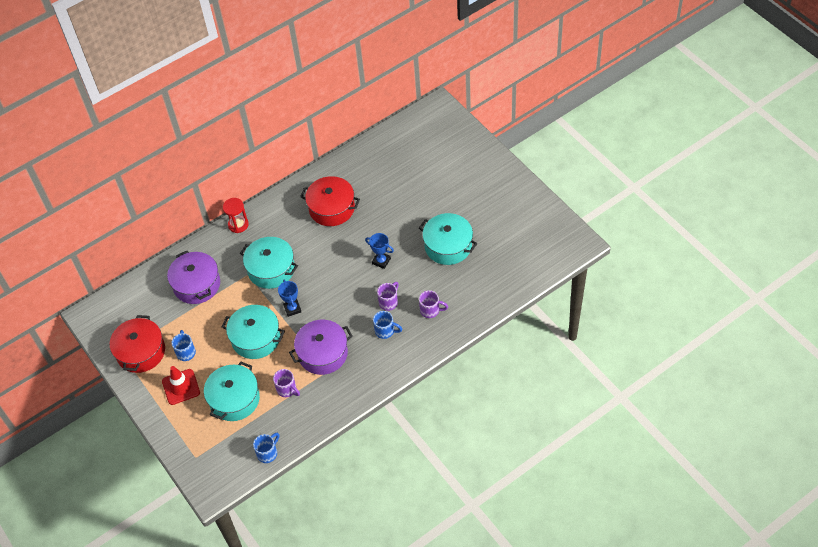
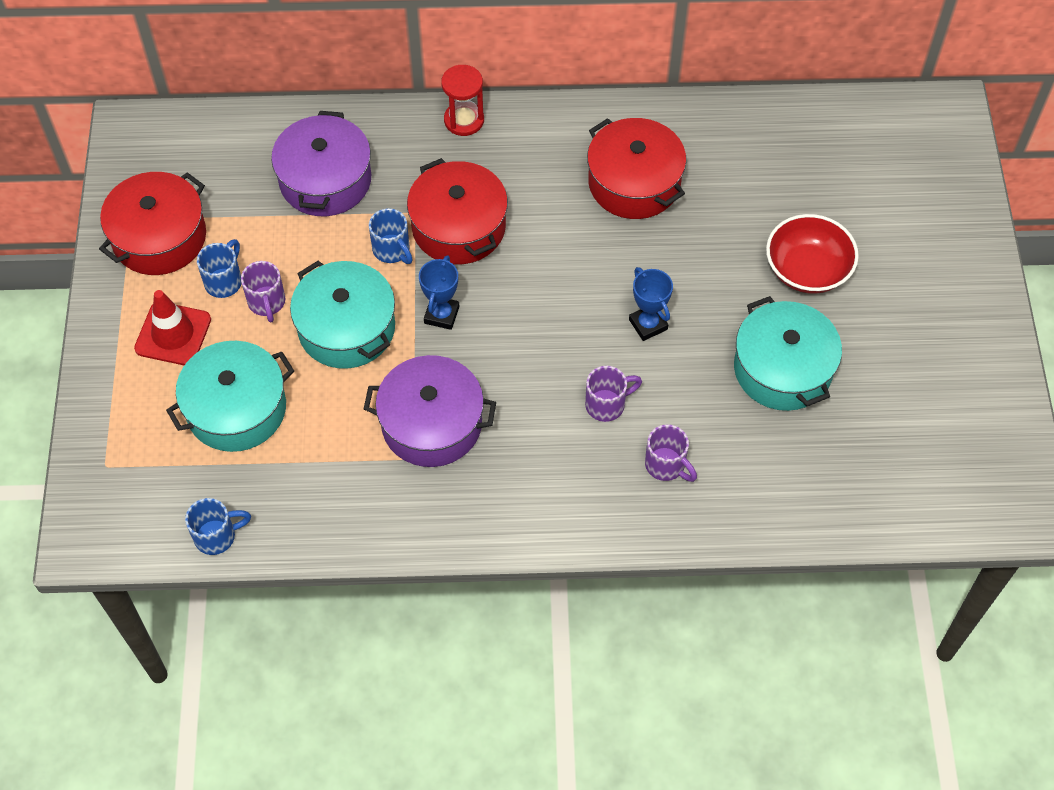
camera: 30 degrees right, 5 degrees up
turquoise pot [240,237,298,289] -> red pot [407,158,508,264]
purple mug [273,369,300,397] -> purple mug moved to [241,261,285,323]
blue mug [373,311,402,339] -> blue mug moved to [369,208,413,264]
none -> red bowl [766,214,859,294]

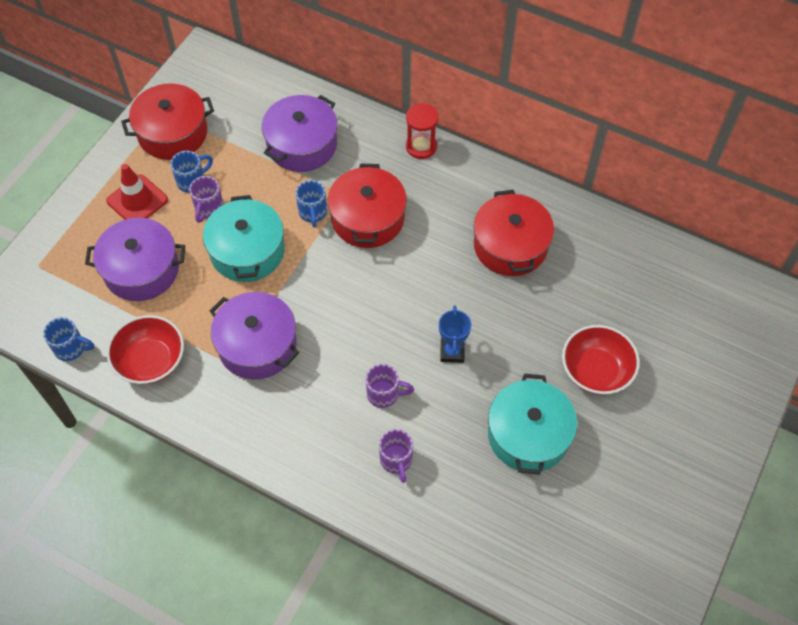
camera: 30 degrees right, 0 degrees up
turquoise pot [166,341,294,452] -> purple pot [85,218,185,301]
blue trophy [419,255,459,330] -> none
none -> red bowl [107,315,184,384]

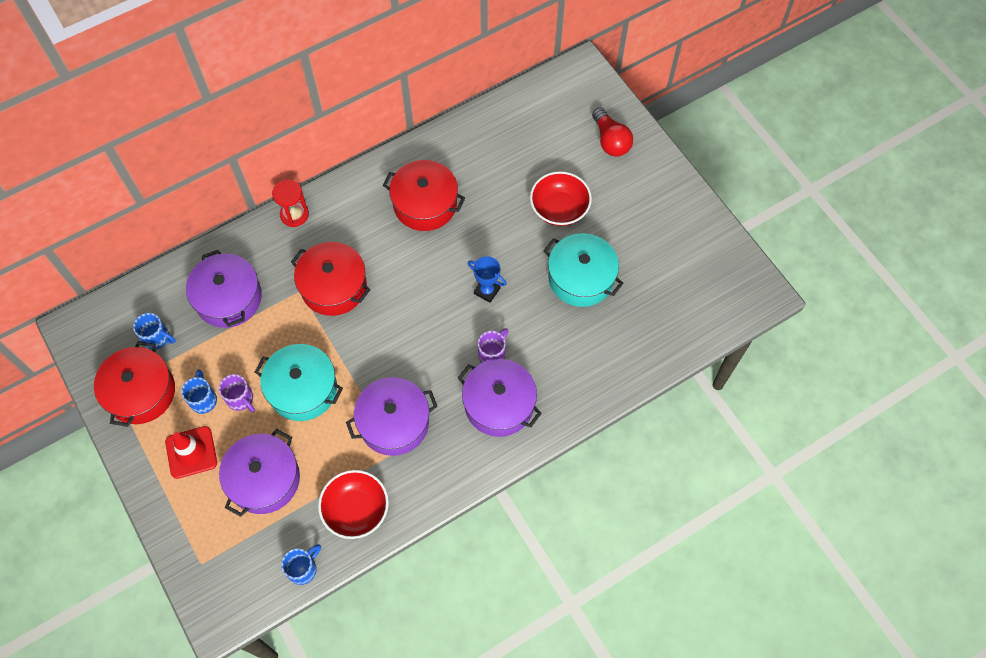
camera: 60 degrees left, 5 degrees up
blue mug [296,180,327,227] -> blue mug moved to [133,313,176,349]
purple mug [379,429,413,483] -> none
none -> purple pot [458,359,542,437]
none -> red light bulb [592,108,633,157]

